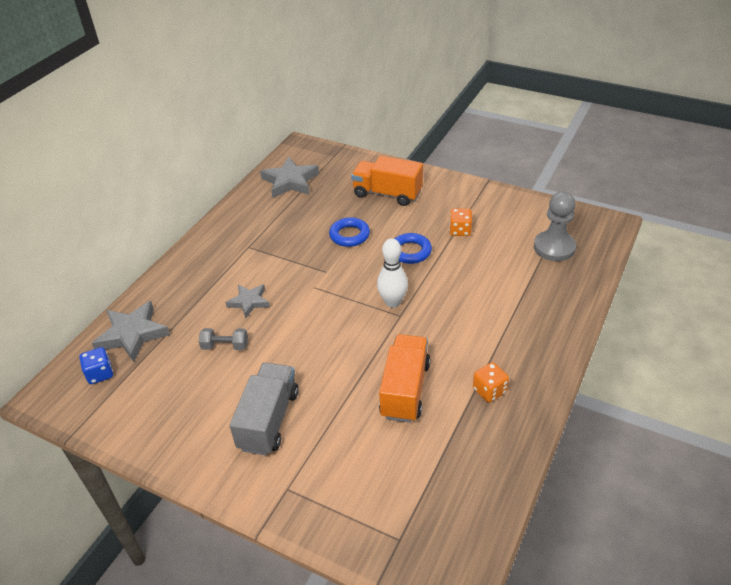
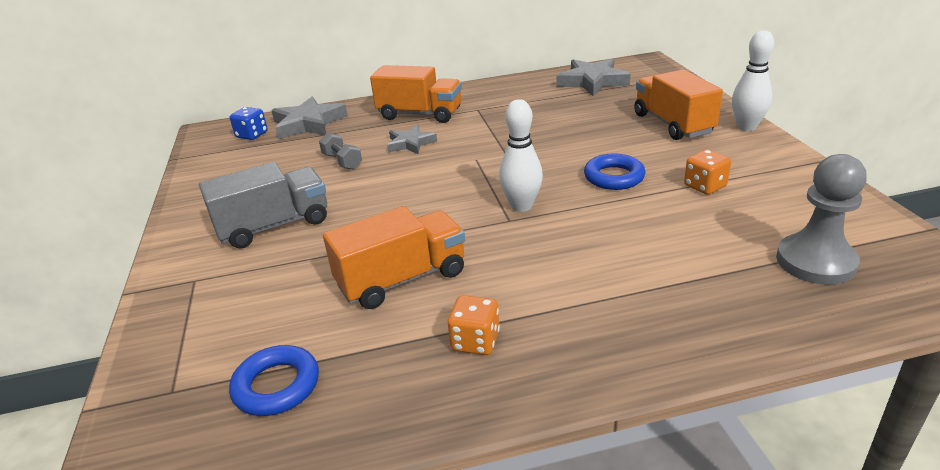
camera: 50 degrees right, 10 degrees down
blue ring [329,217,370,247] -> blue ring moved to [229,345,319,416]
none -> orange truck [370,65,462,123]
none -> white bowling pin [732,30,774,131]

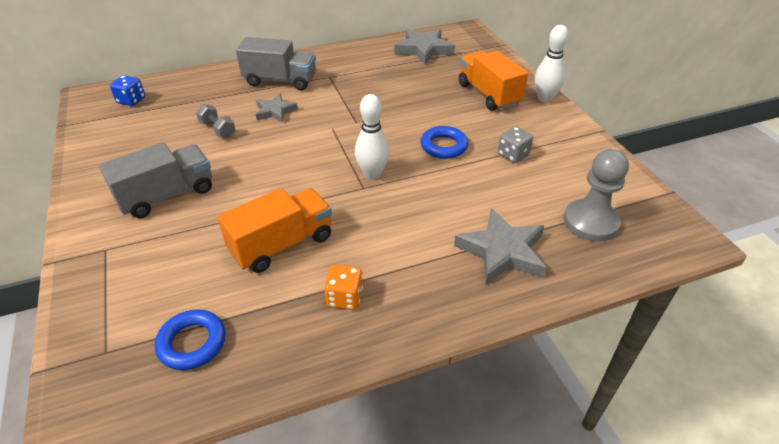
camera: 10 degrees left, 10 degrees up
grey star [271,97,348,139] -> grey star moved to [454,209,547,284]
orange truck [370,65,462,123] -> grey truck [236,37,316,90]
orange dice [684,150,731,195] -> grey dice [498,126,533,163]

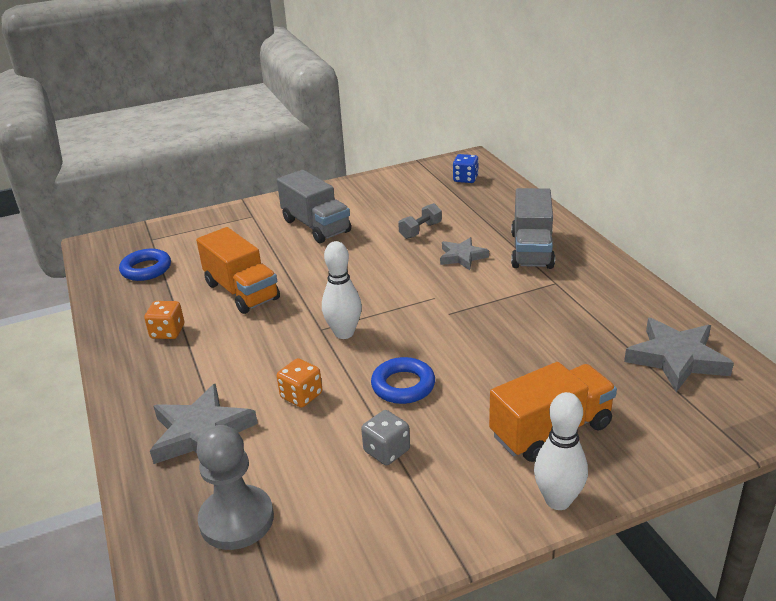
camera: 90 degrees right, 10 degrees down
none -> orange dice [277,358,322,408]

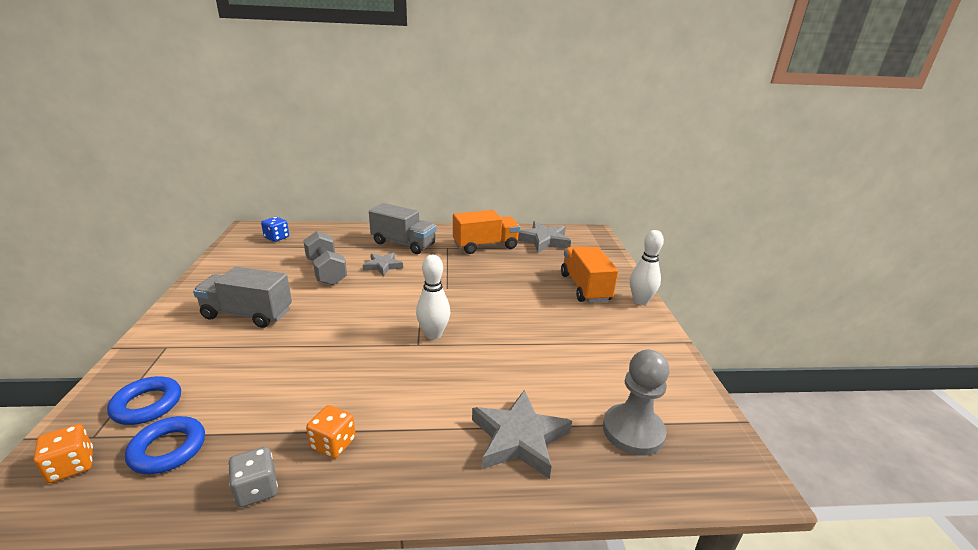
camera: 75 degrees left, 5 degrees down
orange truck [196,227,280,314] -> orange truck moved to [453,210,520,254]
grey truck [277,170,351,243] -> grey truck turned 150 degrees counterclockwise [193,267,292,328]
orange dice [277,358,322,408] -> orange dice moved to [34,424,93,483]
grey dice [361,410,410,465] -> grey dice moved to [228,447,278,507]
blue ring [371,357,435,404] -> blue ring moved to [107,376,181,425]
grey dumbbell [398,203,442,239] -> grey dumbbell [303,231,347,285], size x1.70

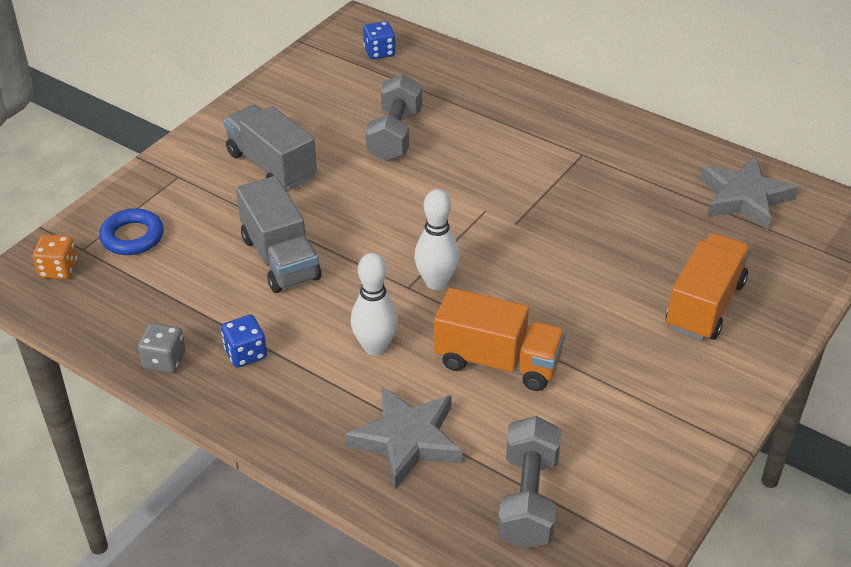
camera: 40 degrees right, 15 degrees up
blue ring [125,416,205,474] -> none
orange dice [306,405,356,459] -> blue dice [221,315,267,368]
grey star [363,252,403,276] -> none
grey truck [369,203,437,254] -> grey truck moved to [236,176,321,293]
orange truck [453,210,520,254] -> orange truck moved to [434,288,566,391]
grey pawn [603,350,669,456] -> grey dumbbell [497,416,561,549]
white bowling pin [630,230,664,305] -> white bowling pin moved to [351,253,398,356]

